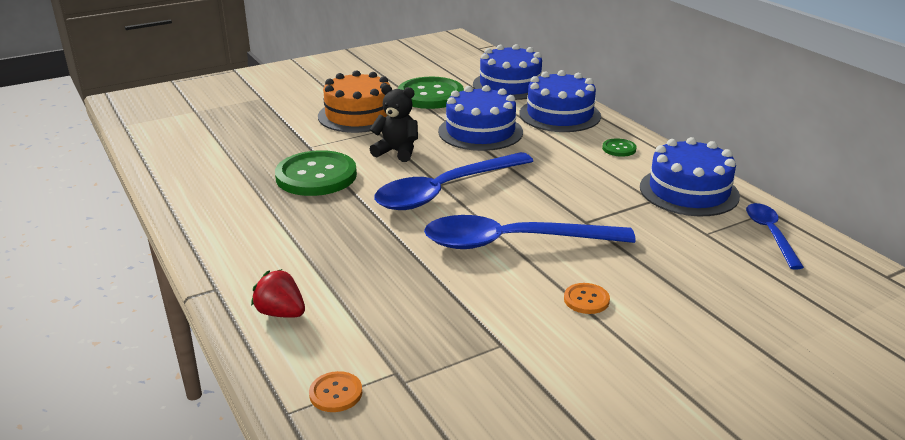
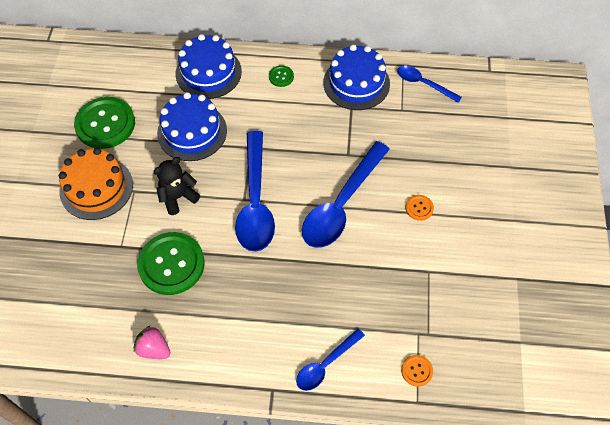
camera: 55 degrees left, 30 degrees up
red strawberry [251,269,305,318] -> blue spoon [296,329,365,391]
blue cake [473,44,542,100] -> none
none -> pink strawberry [134,325,171,359]

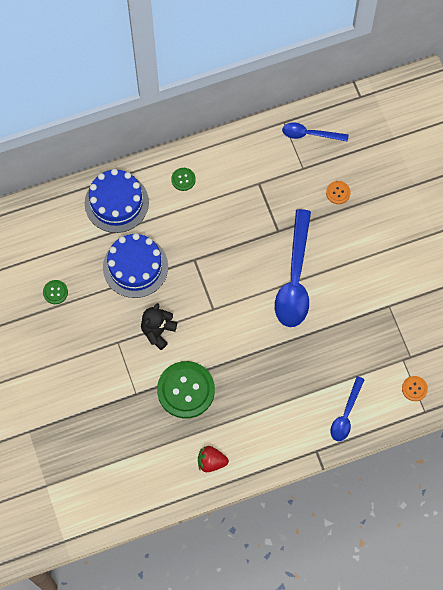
camera: 25 degrees left, 10 degrees up
orange cake [59,148,133,220] -> none
green button [74,97,135,149] -> green button [43,280,68,304], size x0.44
pink strawberry [134,325,171,359] -> red strawberry [198,446,229,472]
blue spoon [235,131,275,252] -> none
blue cake [323,44,390,110] -> none
orange button [405,195,434,221] -> orange button moved to [326,181,351,204]

